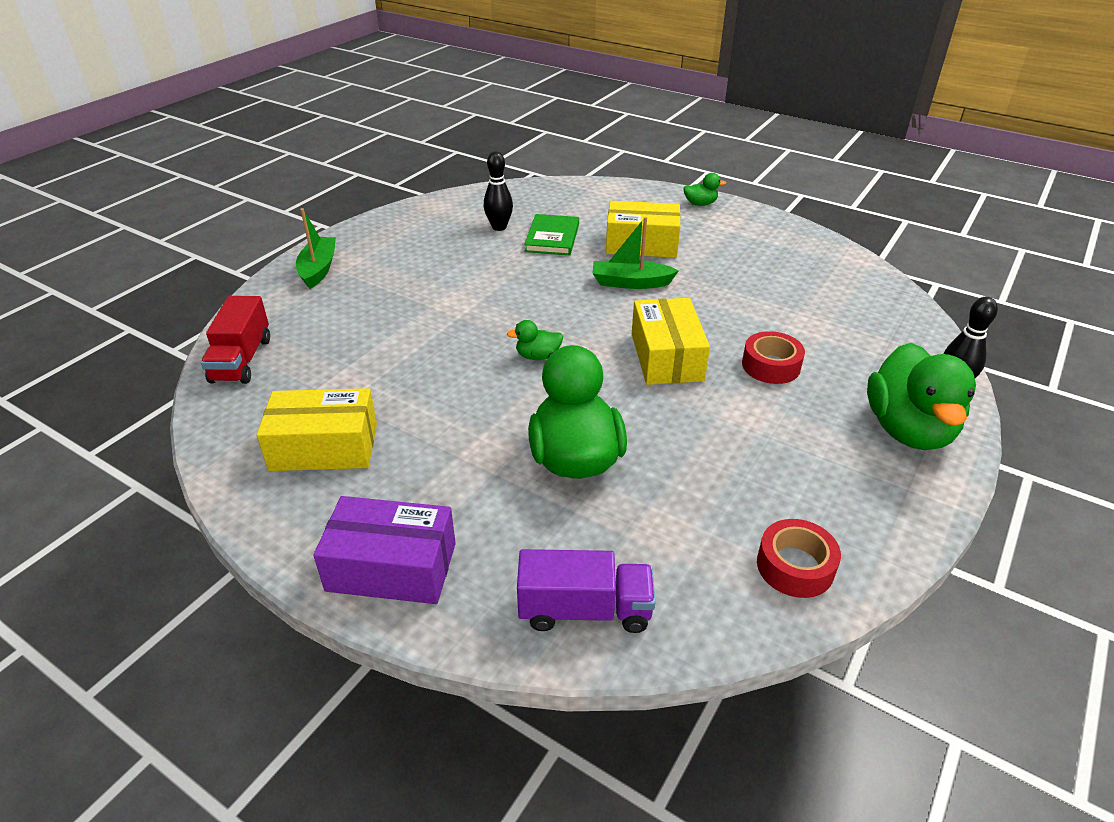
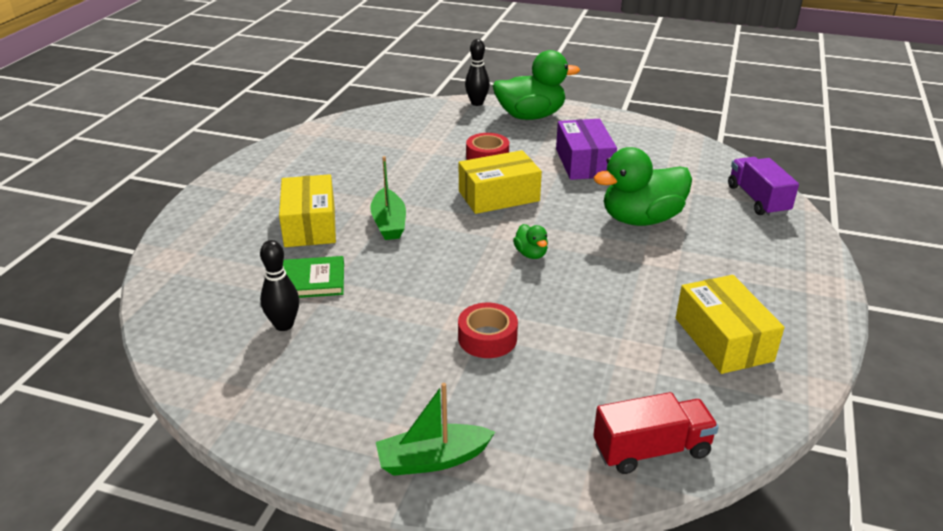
camera: 105 degrees left, 5 degrees down
purple box [313,496,456,604] -> purple box moved to [556,119,617,180]
green duck [683,173,726,206] -> none
red tape [757,519,841,598] -> red tape moved to [458,303,518,358]

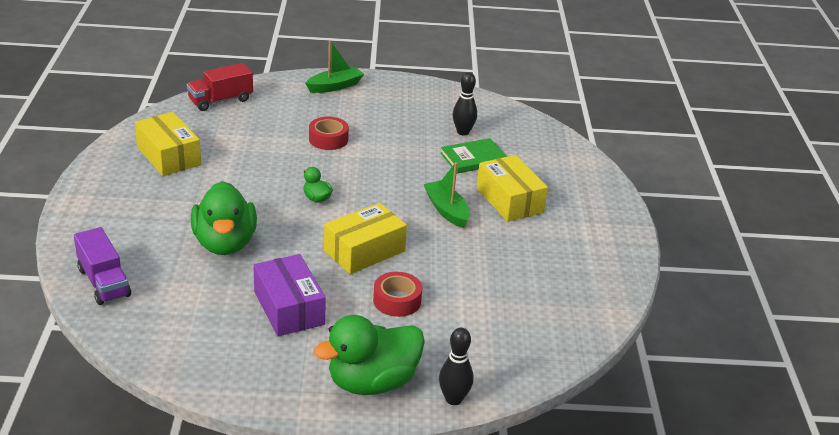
camera: 160 degrees right, 0 degrees up
green duck [593,147,692,226] -> green duck turned 120 degrees clockwise [191,181,257,255]

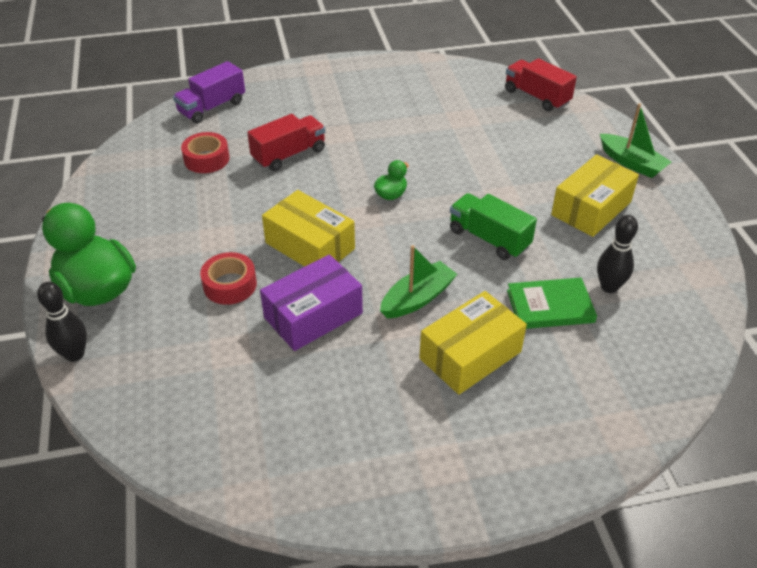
camera: 80 degrees right, 10 degrees up
yellow box [135,112,201,176] -> yellow box moved to [551,154,639,237]
green duck [191,181,257,255] -> red truck [247,114,325,171]
purple box [253,254,326,336] -> purple box moved to [260,254,363,351]
red tape [309,117,349,150] -> red tape moved to [181,132,229,173]
green book [441,138,507,173] -> green book turned 60 degrees counterclockwise [507,278,597,329]
none -> green truck [450,193,537,260]

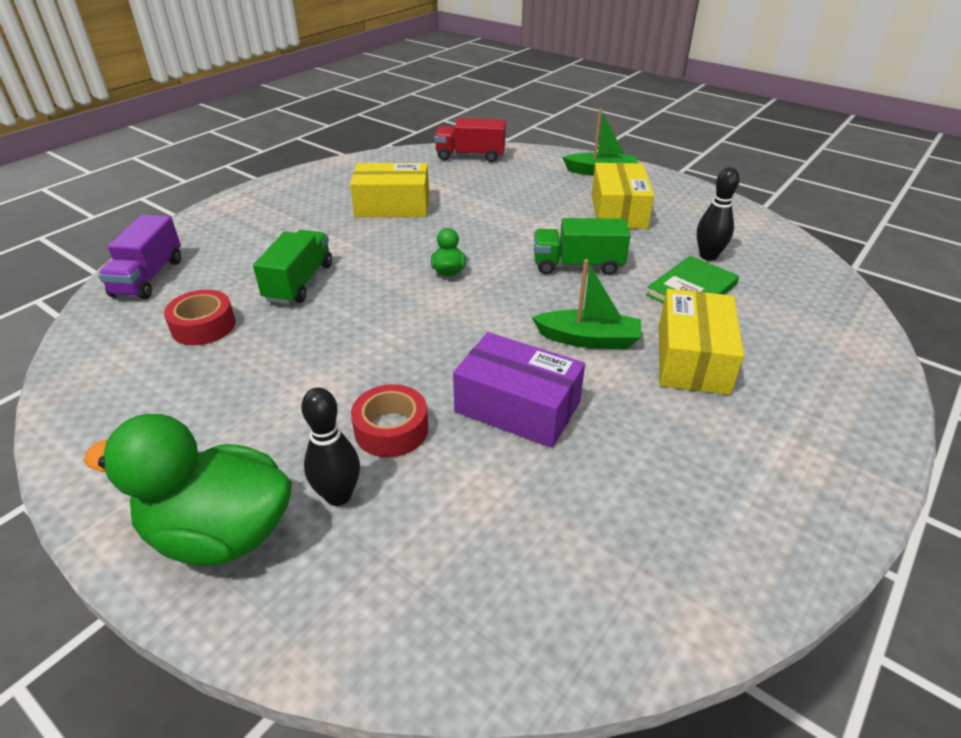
camera: 40 degrees left, 5 degrees down
black bowling pin [37,282,87,362] -> black bowling pin moved to [301,388,360,506]
red truck [247,114,325,171] -> green truck [253,230,332,304]
purple box [260,254,363,351] -> purple box turned 75 degrees counterclockwise [453,332,585,448]
yellow box [262,190,355,267] -> yellow box moved to [350,163,429,217]
green boat [380,245,458,318] -> green boat turned 90 degrees clockwise [532,259,641,349]

